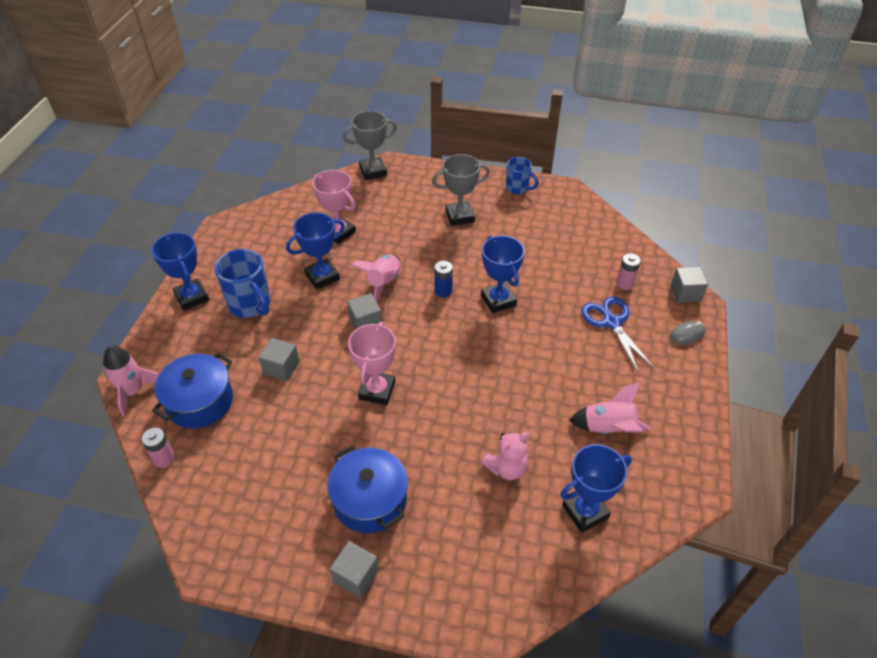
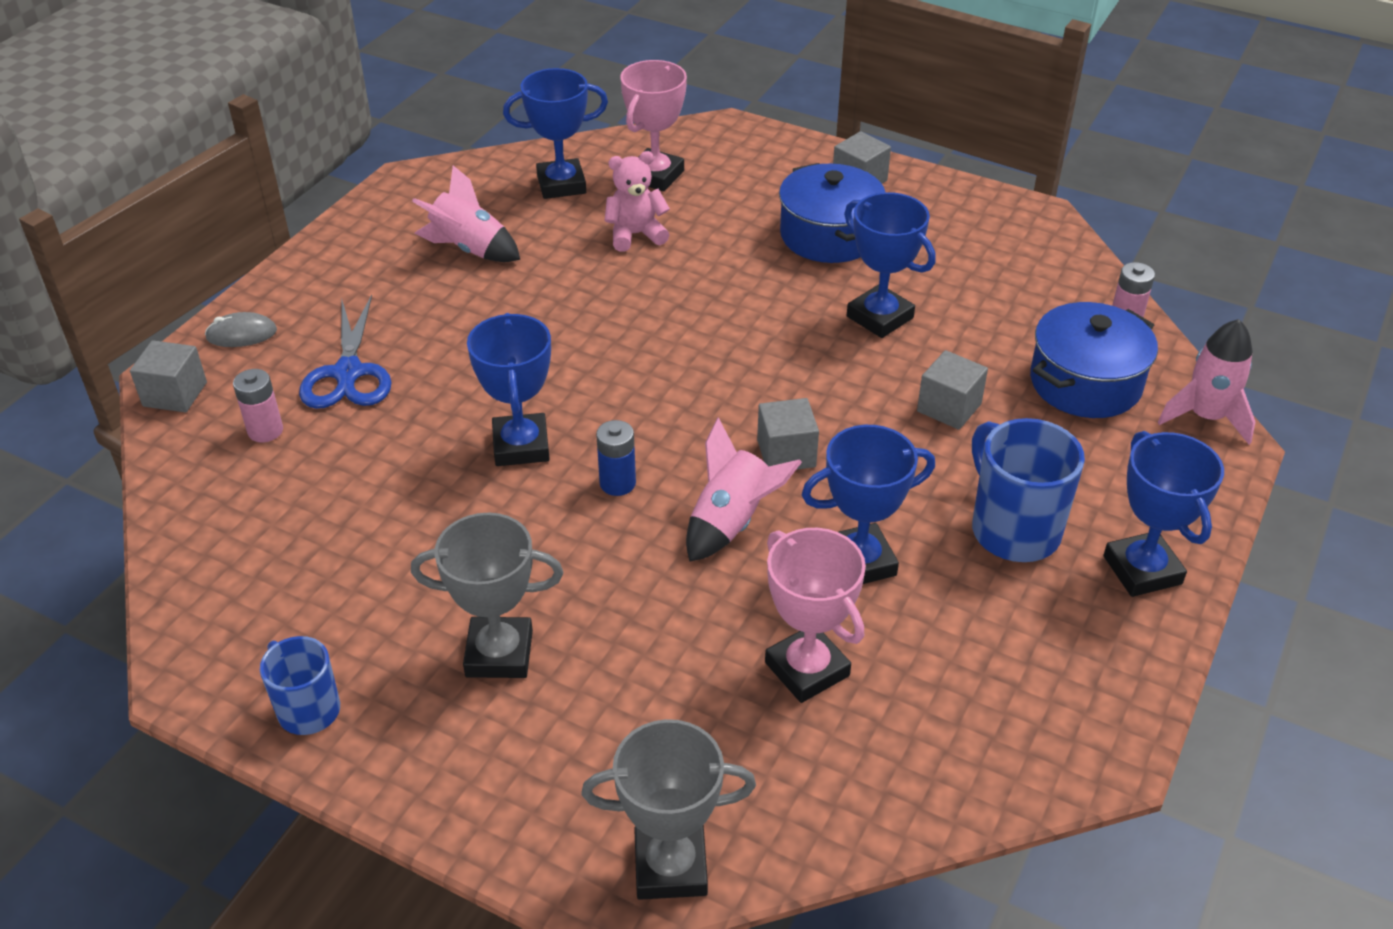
camera: 165 degrees left, 5 degrees down
pink trophy [348,322,396,405] -> pink trophy moved to [620,60,687,191]
none -> blue trophy [844,192,936,338]

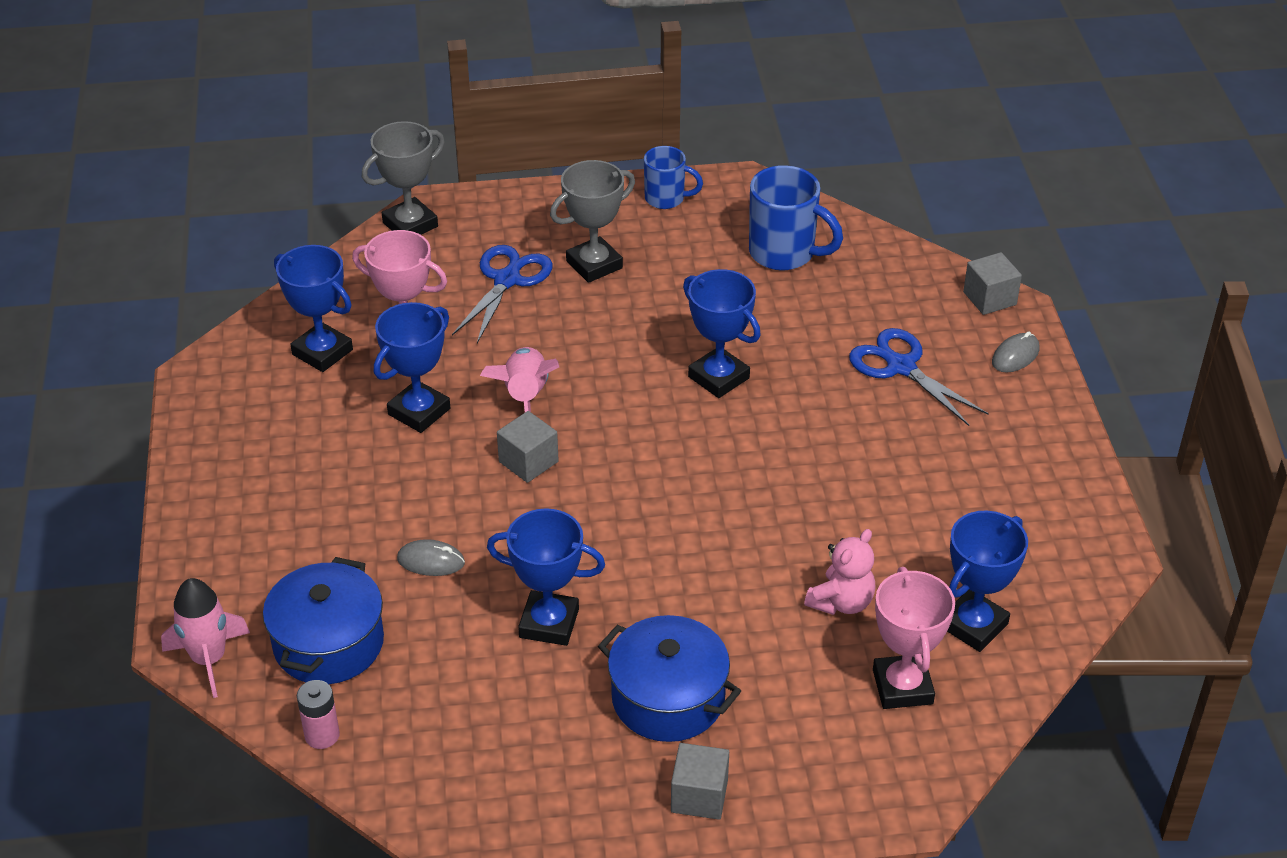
camera: 145 degrees right, 0 degrees up
pink battery [233,369,283,442] -> none
pink rocket [412,165,520,262] -> none
blue battery [596,420,636,496] -> none
grey cube [917,350,988,430] -> grey mouse [397,539,465,576]
blue mug [972,418,1085,562] -> blue mug moved to [749,165,843,270]
blue trophy [1103,431,1224,597] -> blue trophy moved to [274,245,353,372]
none -> blue scissors [452,245,553,343]

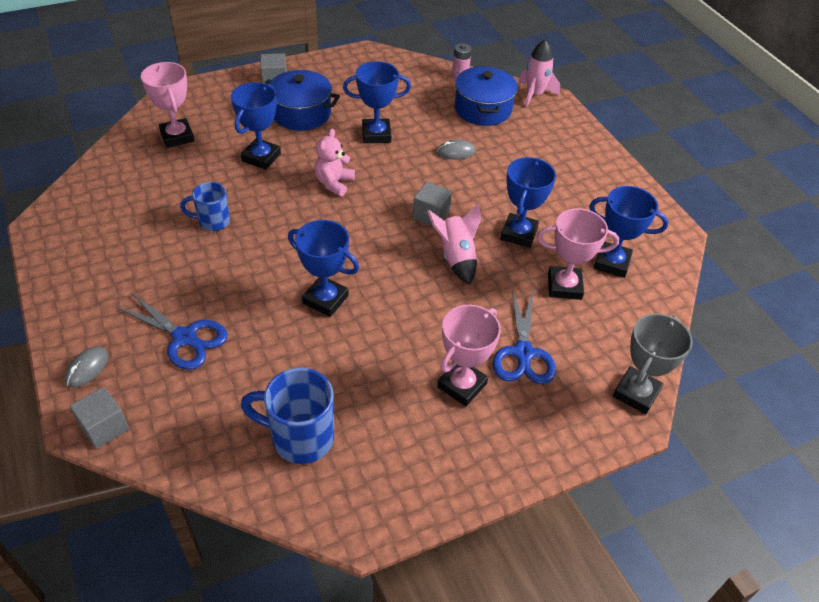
camera: 160 degrees right, 5 degrees up
grey trophy [550,160,635,283] -> pink trophy [437,305,501,406]
blue mug [644,146,703,209] -> blue mug moved to [180,182,230,231]
pink teddy bear [804,529,876,615] -> pink teddy bear moved to [315,129,355,196]
blue trophy [947,511,1028,652] -> blue trophy moved to [231,82,281,170]

